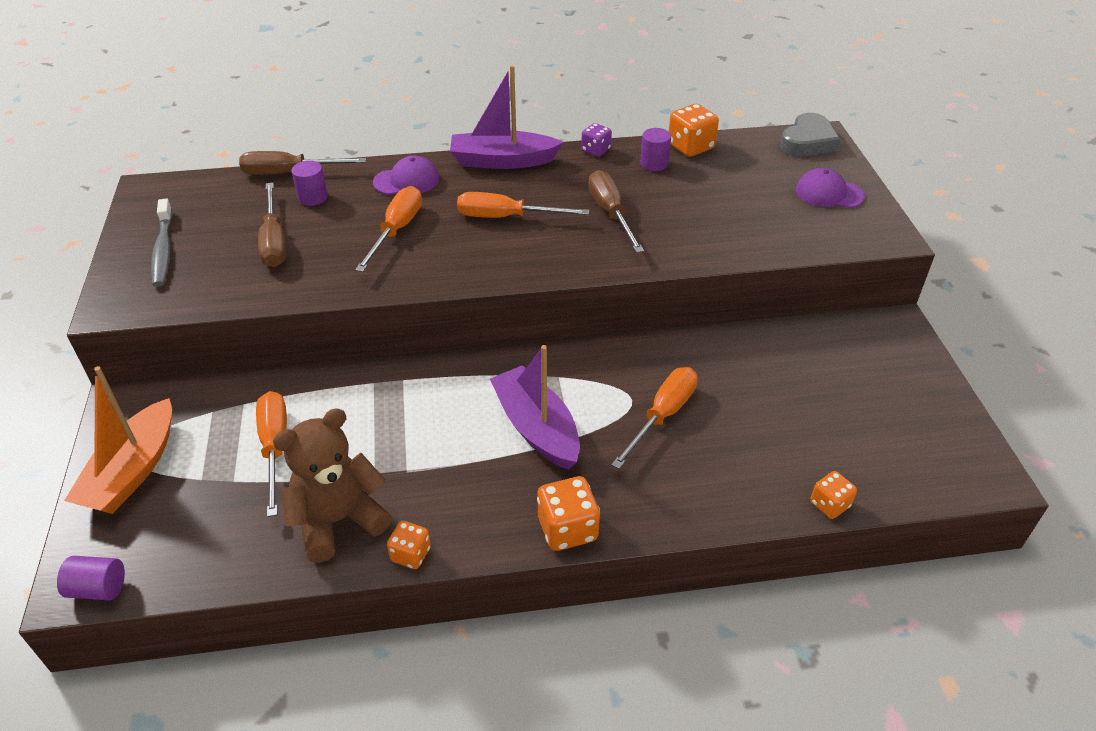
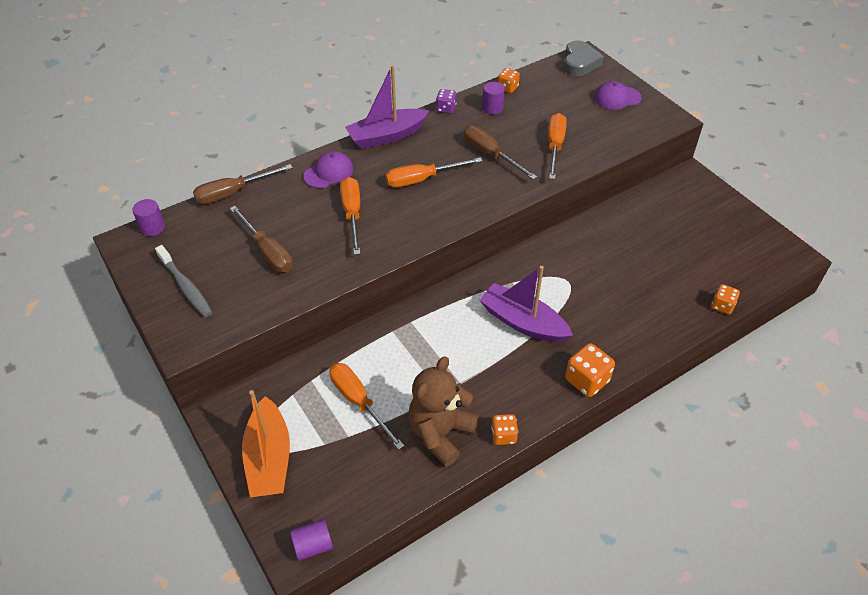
camera: 25 degrees left, 5 degrees up
purple cylinder [292,160,328,206] -> purple cylinder moved to [132,199,165,236]
orange screwdriver [611,367,698,469] -> orange screwdriver moved to [548,113,567,179]
orange dice [669,104,719,157] -> orange dice [498,68,520,93], size x0.63

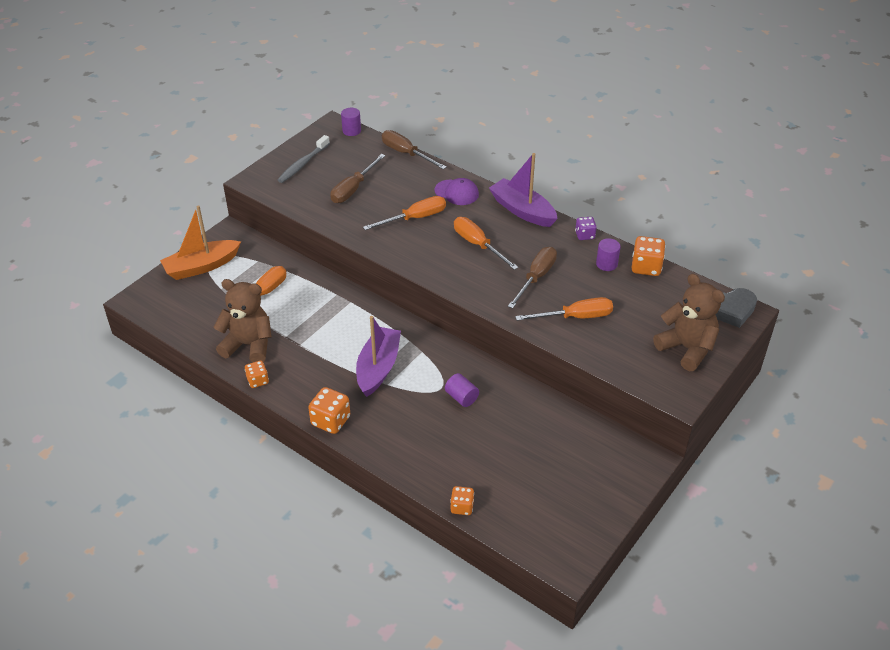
camera: 70 degrees right, 5 degrees down
purple cylinder [290,519,333,561] -> purple cylinder moved to [445,373,479,407]
orange dice [498,68,520,93] -> orange dice [632,236,666,276], size x1.59
purple cap [594,81,642,110] -> brown teddy bear [653,274,725,371]

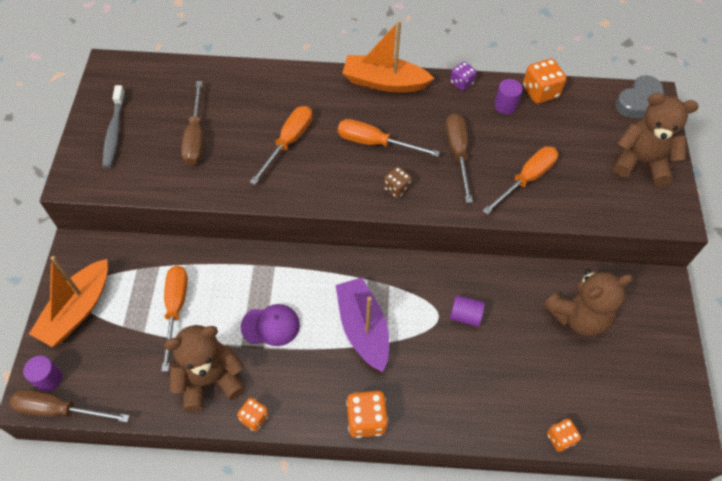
camera: 35 degrees left, 15 degrees up
purple cylinder [341,108,361,136] -> purple cylinder moved to [23,356,62,392]
brown screwdriver [382,130,446,169] -> brown screwdriver moved to [10,389,130,422]
purple cap [434,178,479,205] -> purple cap moved to [241,304,300,346]
purple boat [489,153,558,227] -> orange boat [342,20,435,92]
none -> brown dice [384,167,412,198]
none -> brown teddy bear [544,269,633,336]

